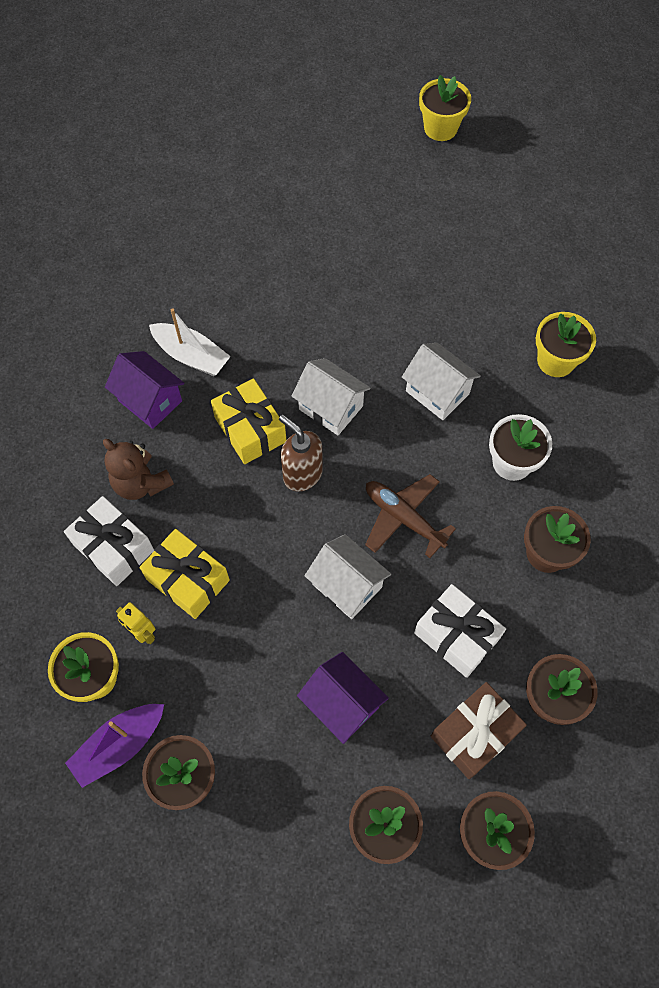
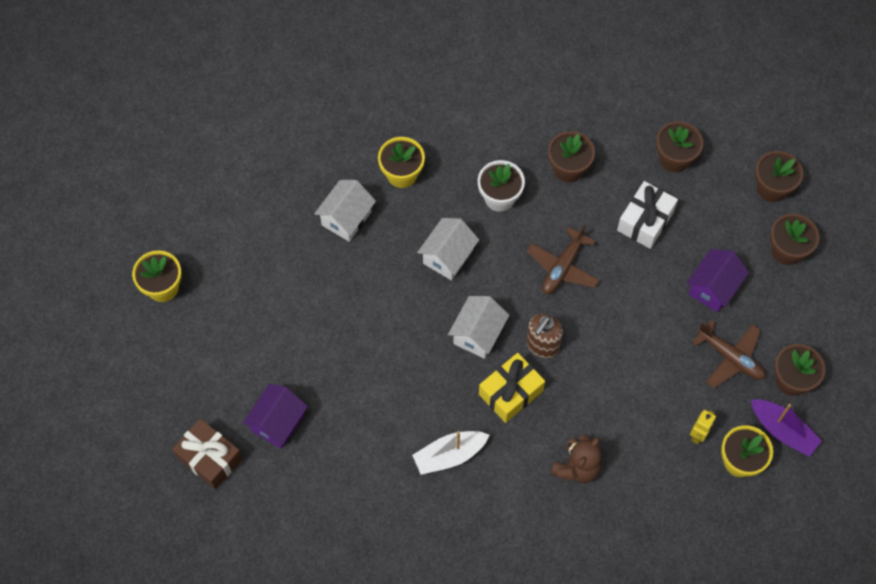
camera: 100 degrees left, 0 degrees up
white gift [64,496,154,586] -> none
purple house [105,351,184,429] -> purple house moved to [243,384,308,449]
yellow gift [140,529,230,619] -> none
white boat [149,308,231,376] -> white boat turned 135 degrees counterclockwise [412,431,489,475]
white house [304,534,391,619] -> white house moved to [314,180,376,242]
brown gift [430,682,527,779] -> brown gift moved to [172,418,243,489]
none -> brown plane [692,320,765,388]

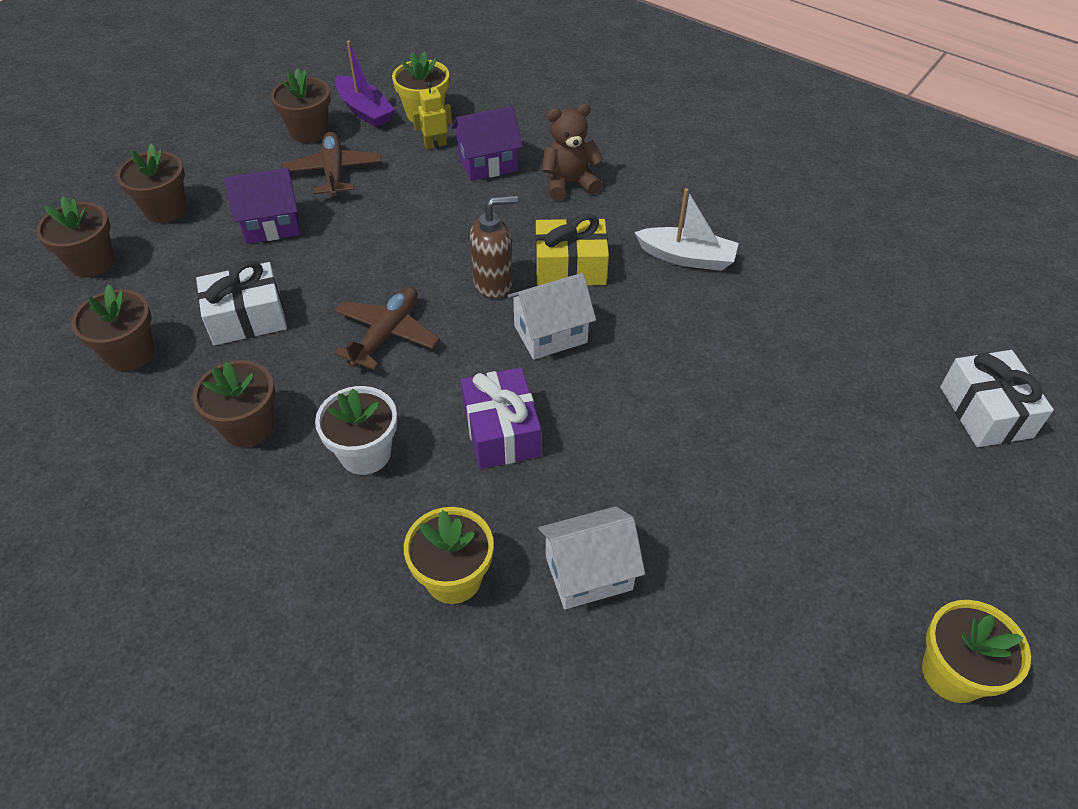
camera: 140 degrees left, 15 degrees down
brown gift [172,418,243,489] -> white gift [940,350,1054,447]
purple house [243,384,308,449] -> purple house moved to [451,106,523,181]
white house [417,218,479,280] -> purple gift [461,368,541,469]
brown plane [527,224,599,294] -> brown plane turned 45 degrees counterclockwise [334,287,440,370]
purple boat [751,400,822,457] -> purple boat turned 150 degrees clockwise [335,40,395,128]

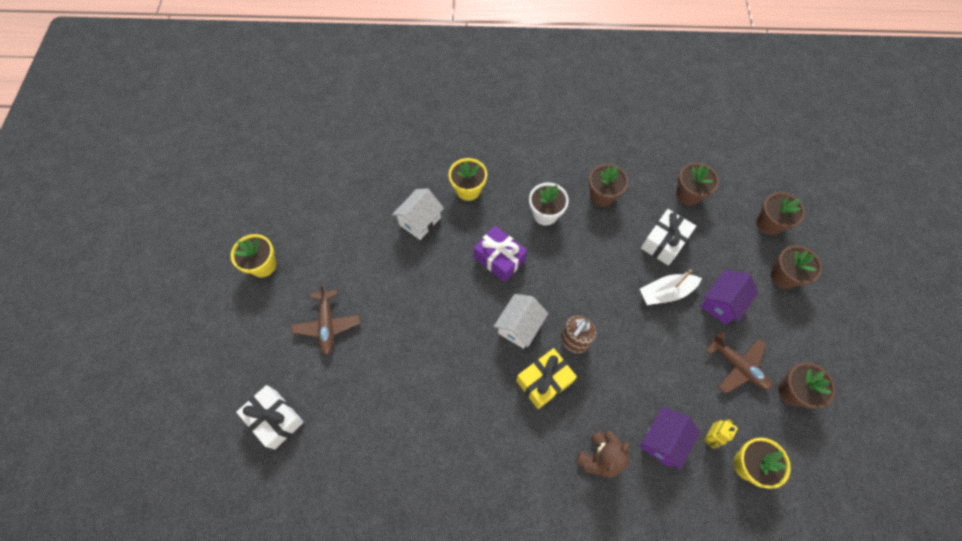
camera: 145 degrees right, 15 degrees up
brown plane [334,287,440,370] -> brown plane moved to [291,284,360,355]
purple boat [335,40,395,128] -> none
white boat [634,188,739,271] -> white boat moved to [640,269,702,305]

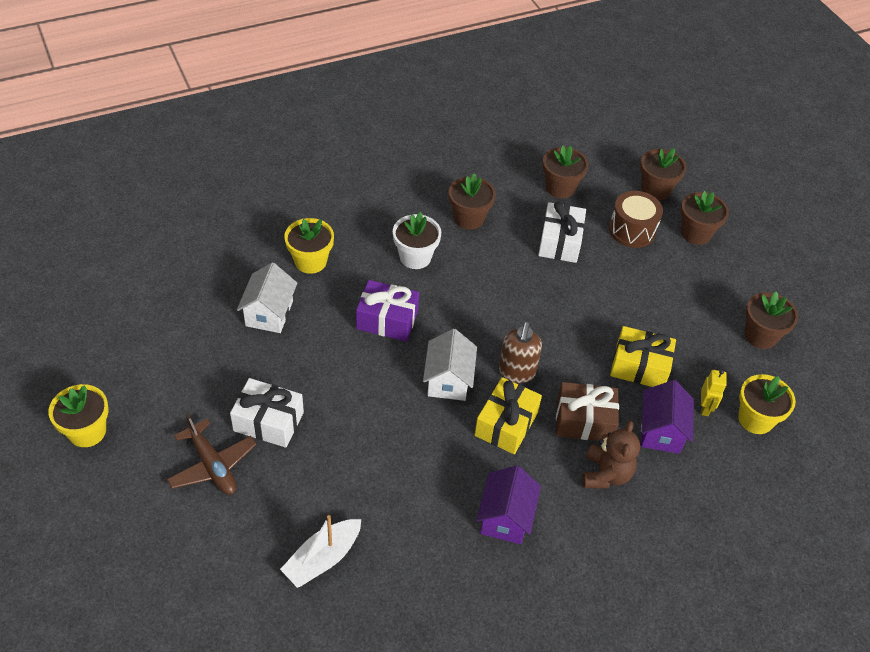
camera: 30 degrees left, 15 degrees down
white gift [236,385,304,449] -> white gift moved to [230,378,304,448]
white boat [640,269,702,305] -> white boat moved to [280,515,361,588]
purple house [700,270,758,325] -> purple house moved to [477,465,541,544]
brown plane [706,331,772,394] -> none
none -> brown gift [556,382,619,441]
none -> brown drum [609,191,663,248]
none -> yellow gift [610,326,676,387]

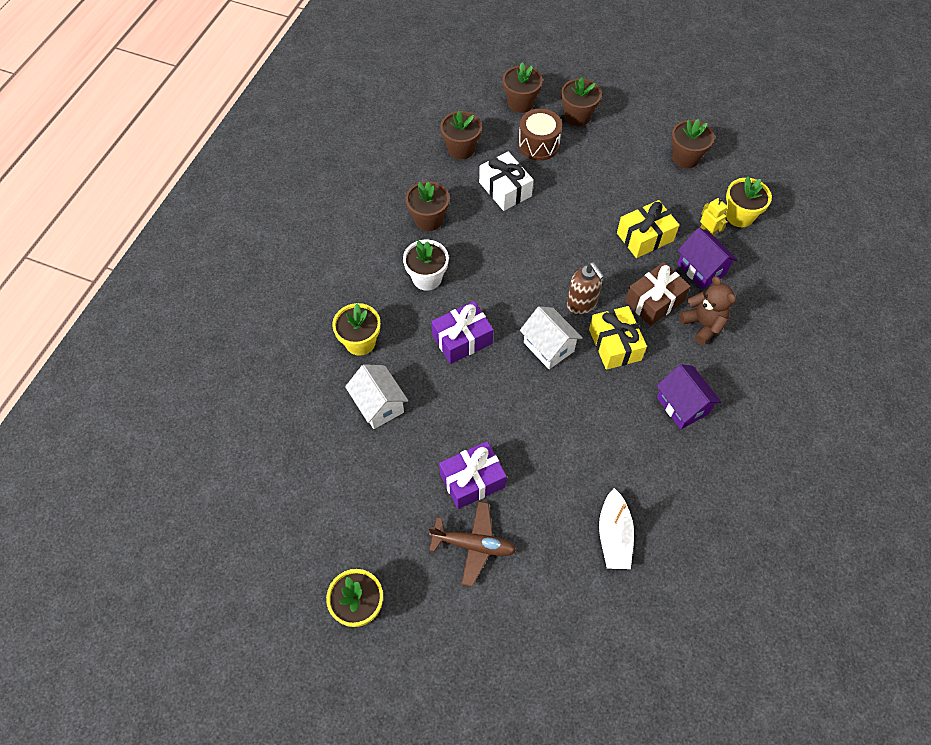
camera: 40 degrees left, 10 degrees up
white gift [230,378,304,448] -> purple gift [439,441,507,509]

